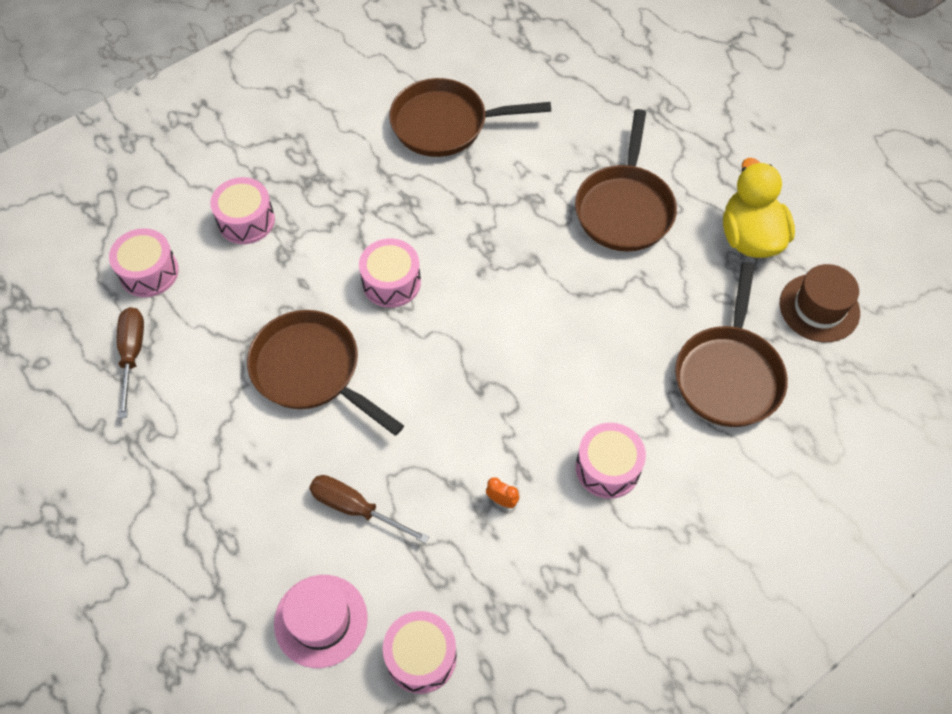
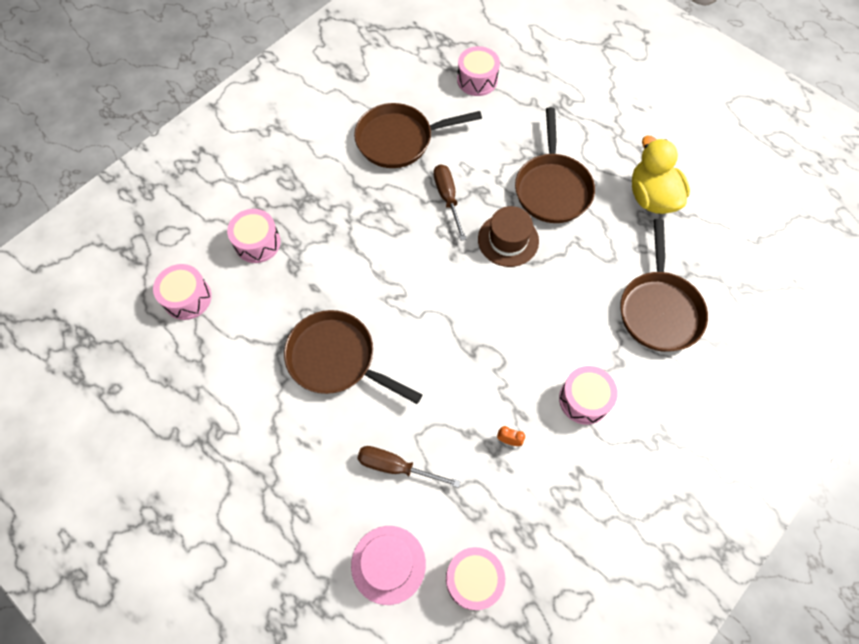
camera: 10 degrees left, 5 degrees up
brown screwdriver [117,307,144,418] -> brown screwdriver moved to [434,164,466,241]
pink drum [359,238,421,308] -> pink drum moved to [457,46,500,96]
brown hat [780,264,860,342] -> brown hat moved to [478,206,539,267]

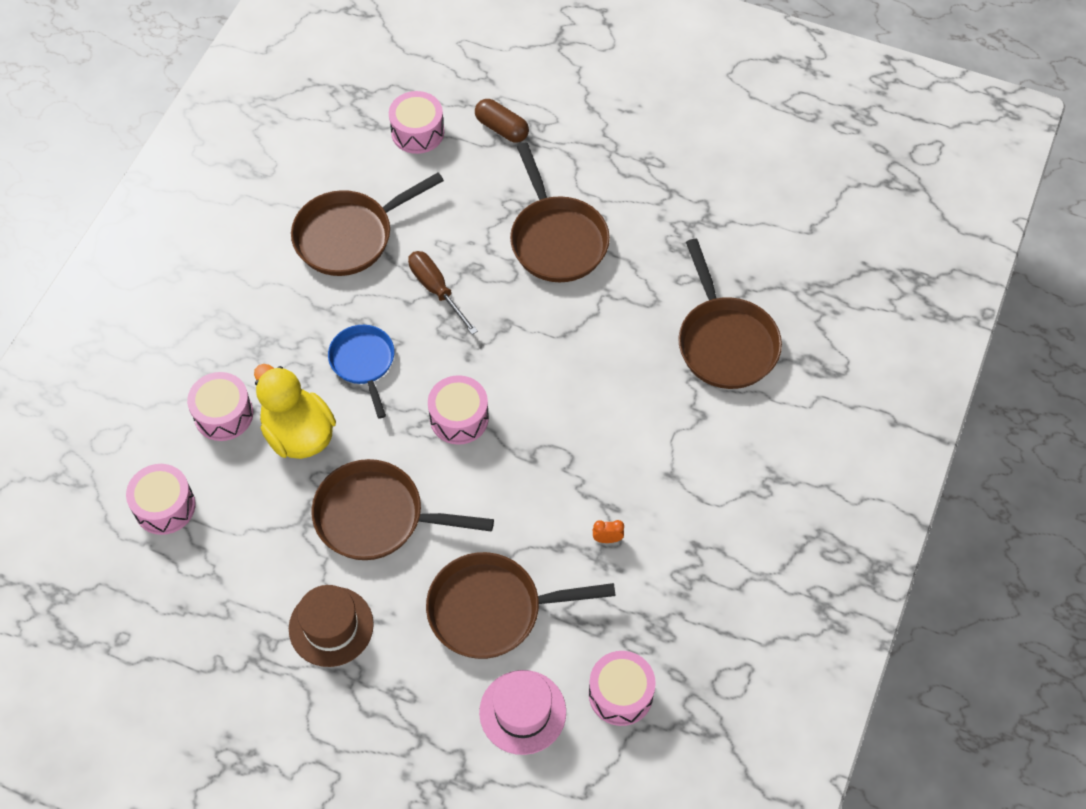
camera: 20 degrees left, 5 degrees down
brown screwdriver [357,446,461,488] -> brown pan [426,552,616,659]
brown hat [478,206,539,267] -> brown hat moved to [289,585,374,667]
pink drum [559,366,618,425] -> pink drum moved to [428,375,489,445]
yellow duck [632,136,690,214] -> yellow duck moved to [254,364,336,459]
none -> blue pan [328,325,394,419]
none -> brown capsule [475,99,529,143]

